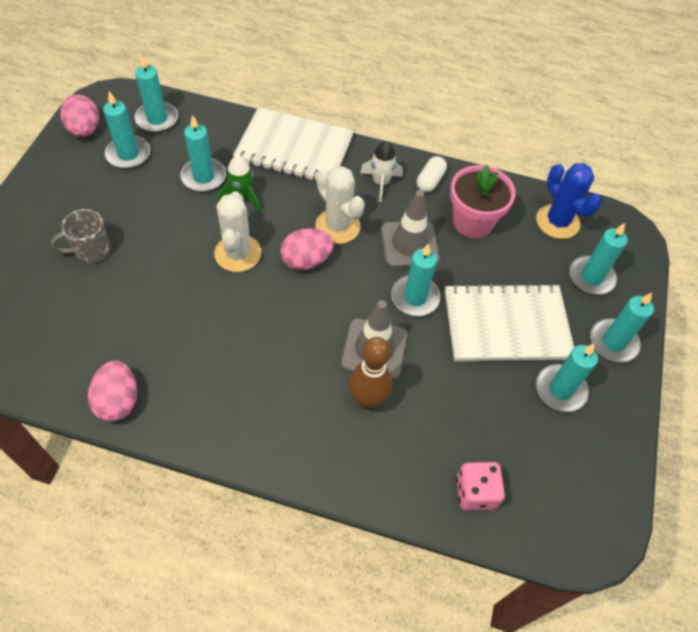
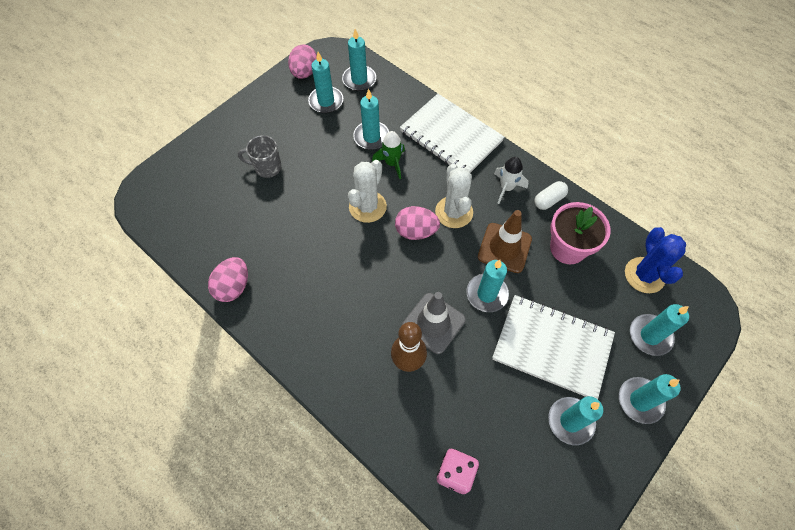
camera: 30 degrees right, 5 degrees up
grey traffic cone [381,190,440,267] -> brown traffic cone [478,210,532,273]

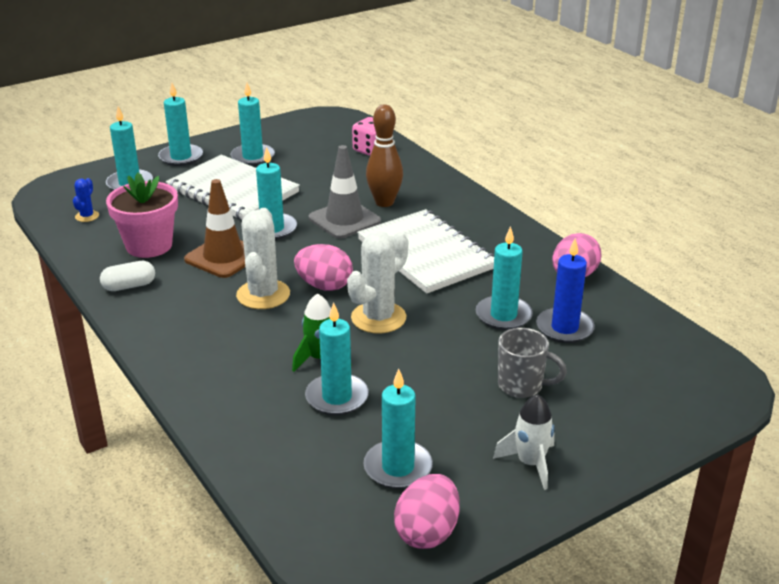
camera: 165 degrees left, 30 degrees down
turquoise candle [342,29,376,91] -> turquoise candle moved to [476,226,533,330]
white notebook [400,94,504,173] -> white notebook moved to [357,209,494,293]
white rocket [494,157,529,204] -> white rocket moved to [493,394,554,490]
blue cactus [625,227,686,293] -> blue cactus [73,178,99,222], size x0.50
none -> blue candle [536,238,595,343]

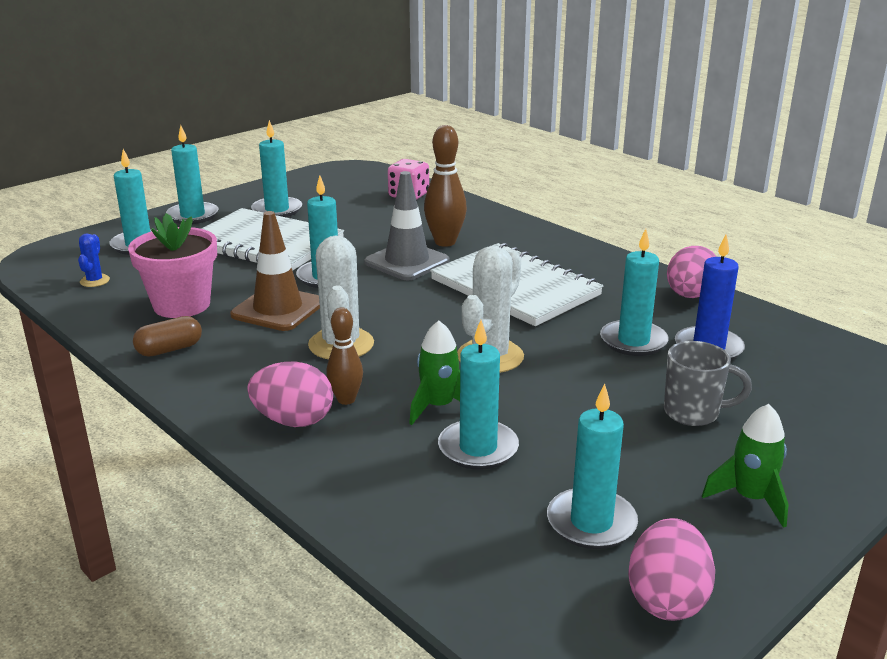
camera: 10 degrees left, 5 degrees down
white capsule [100,261,155,291] -> brown capsule [133,316,202,357]
pink egg [294,244,353,291] -> pink egg moved to [247,362,333,427]
white rocket [493,394,554,490] -> green rocket [702,404,789,528]
none -> brown bowling pin [326,307,363,405]

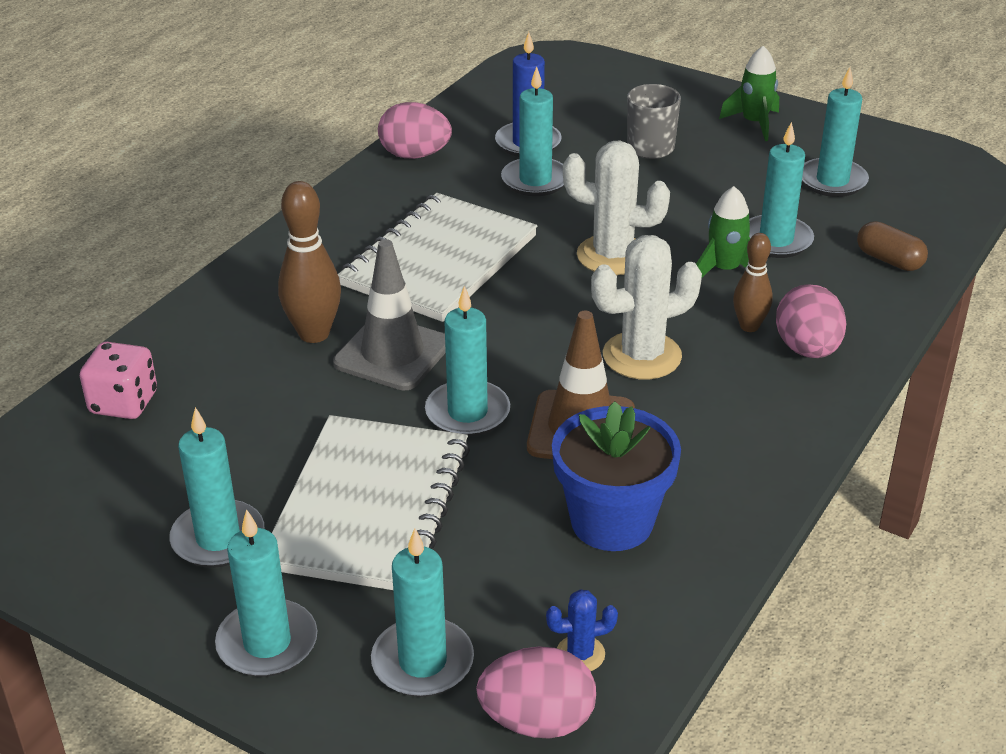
camera: 105 degrees left, 10 degrees up
pink flower pot [128,213,217,318] -> blue flower pot [552,401,681,551]
brown capsule [133,316,202,357] -> brown capsule moved to [857,221,928,271]
pink egg [628,518,715,621] -> pink egg moved to [476,646,596,739]

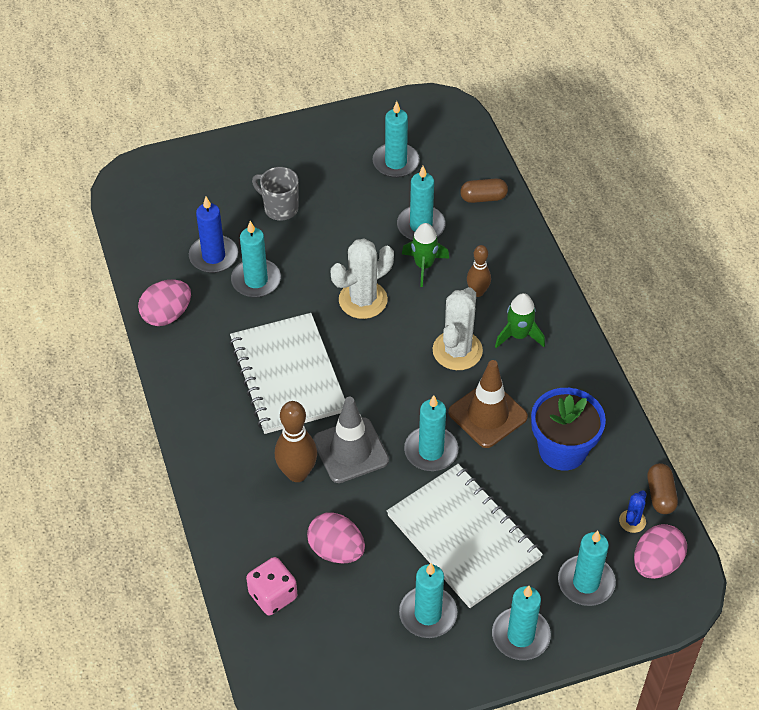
camera: 50 degrees left, 15 degrees up
green rocket [719,46,779,141] -> green rocket moved to [495,293,545,348]
pink egg [776,284,847,358] -> pink egg moved to [307,512,365,563]
none -> brown capsule [647,463,678,514]

